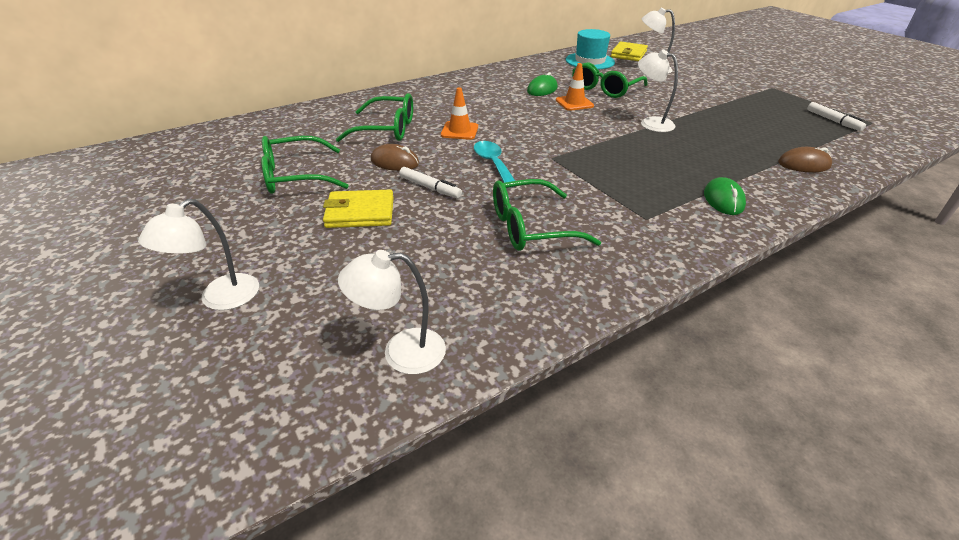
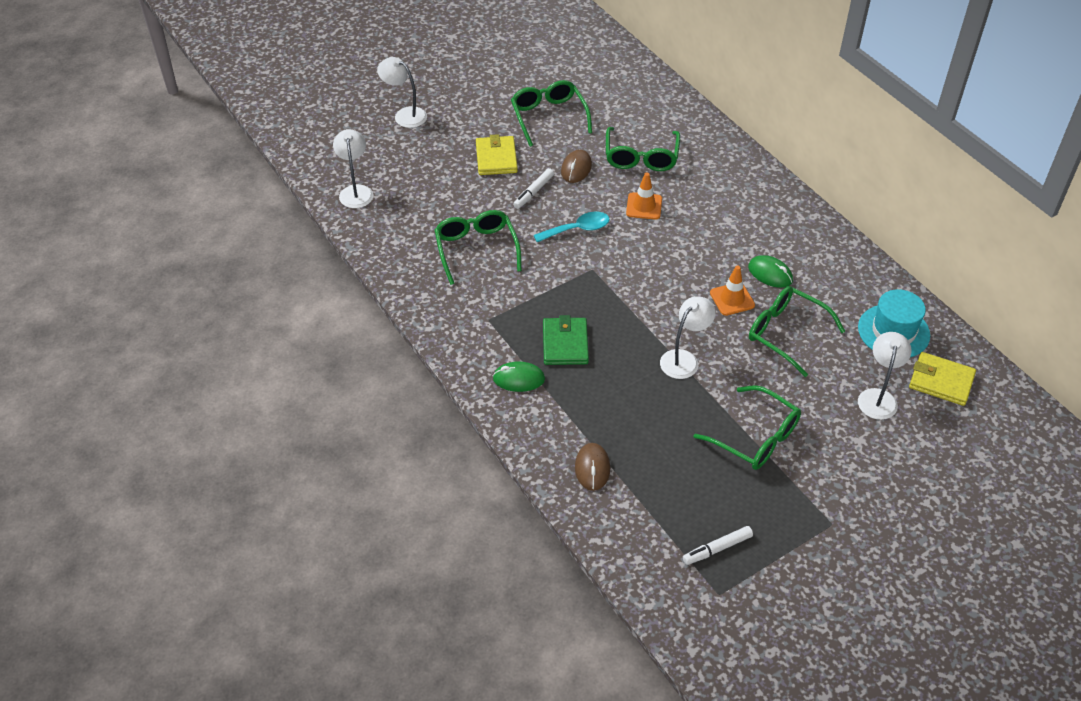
camera: 90 degrees right, 10 degrees up
none -> green wallet [543,315,589,365]
none -> green glasses [694,385,801,470]

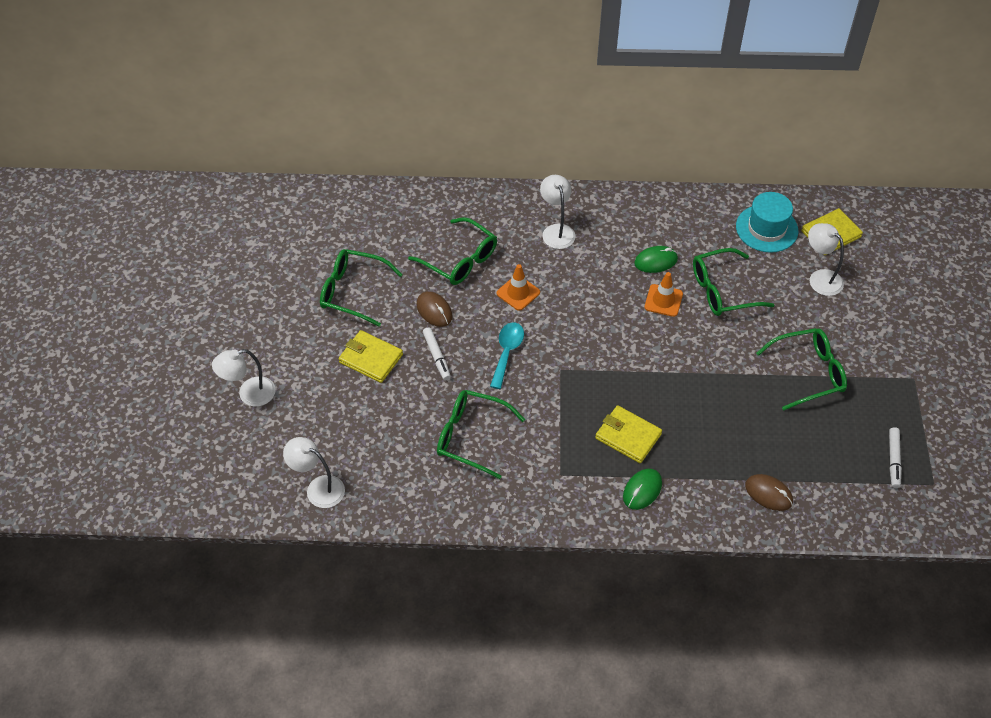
camera: 55 degrees left, 5 degrees up
green wallet [543,315,589,365] -> yellow wallet [595,405,662,463]
white lamp [660,296,715,379] -> white lamp moved to [540,175,576,249]

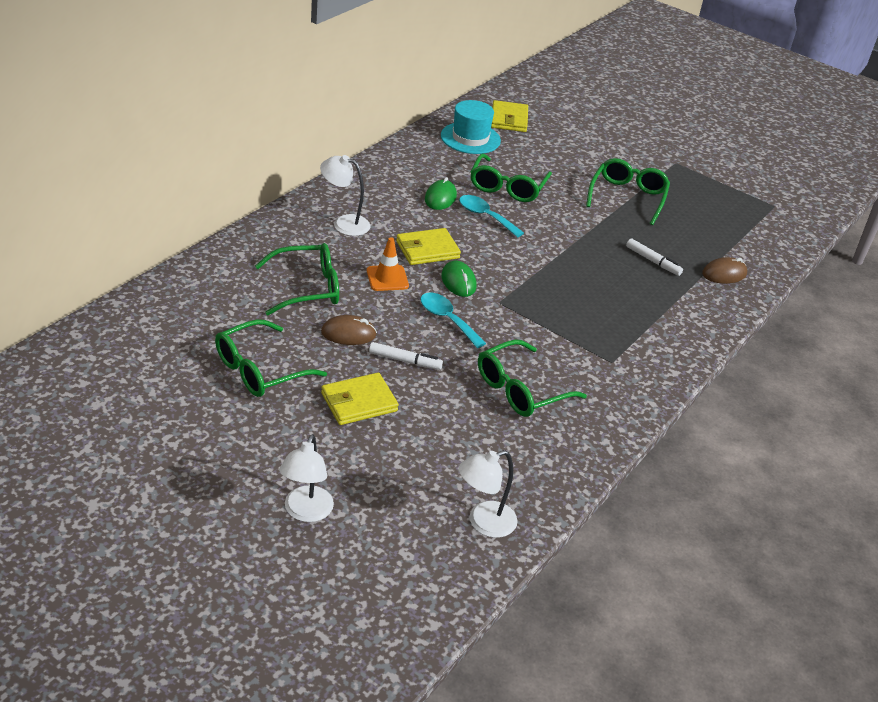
camera: 60 degrees left, 15 degrees down
yellow wallet [595,405,662,463] -> yellow wallet moved to [396,228,461,265]
green mouse [623,469,662,510] -> green mouse moved to [441,261,477,297]
orange traffic cone [644,272,683,317] -> turquoise spoon [459,195,524,238]
white lamp [808,223,844,296] -> none
white marker [889,427,902,488] -> white marker moved to [626,238,683,276]

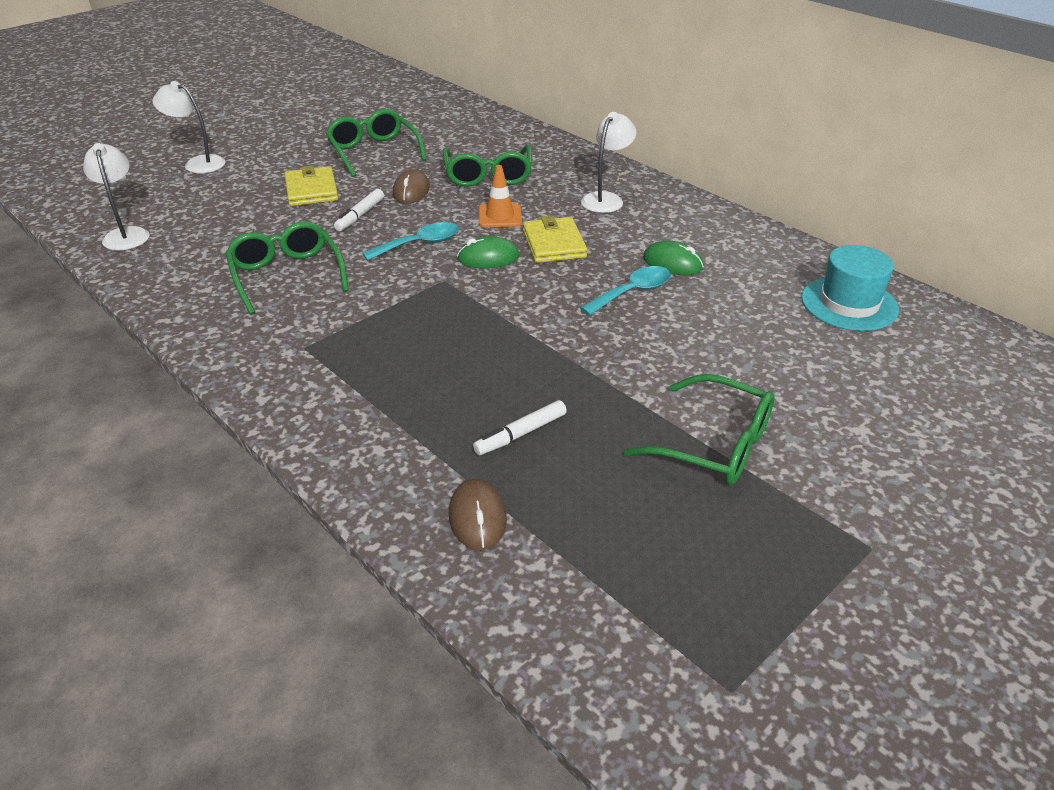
camera: 105 degrees right, 0 degrees up
green glasses [470,154,552,202] -> none
yellow wallet [491,100,528,132] -> none

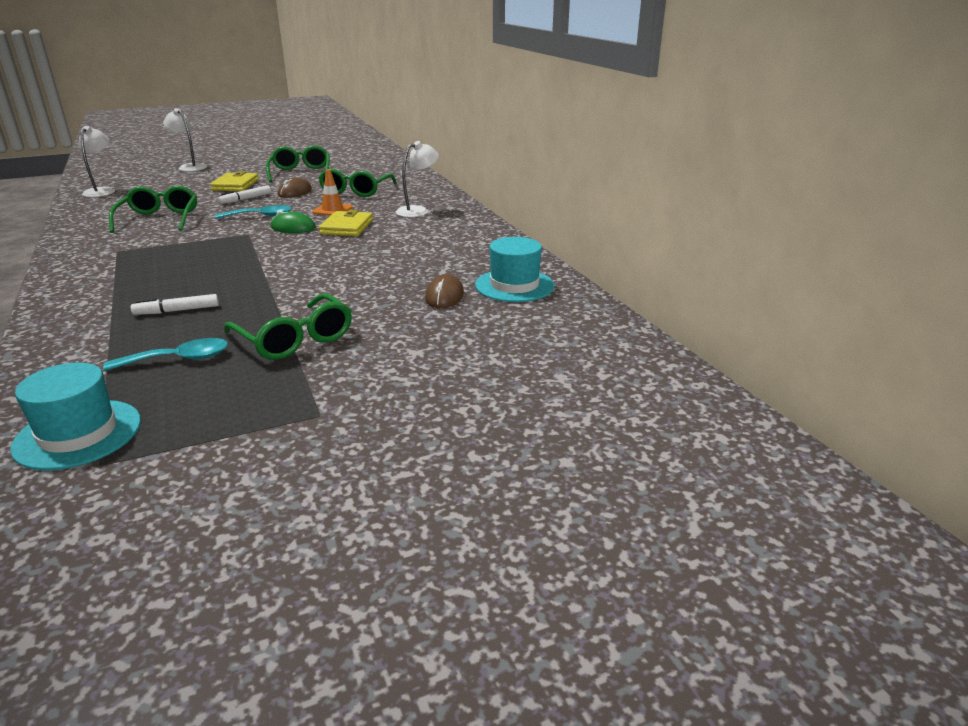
camera: 20 degrees right, 10 degrees down
brown mouse [449,479,507,550] -> brown mouse moved to [425,274,464,308]
turquoise spoon [580,266,671,316] -> turquoise spoon moved to [103,338,228,371]
green mouse [643,241,704,275] -> none
none -> turquoise hat [10,362,141,470]

